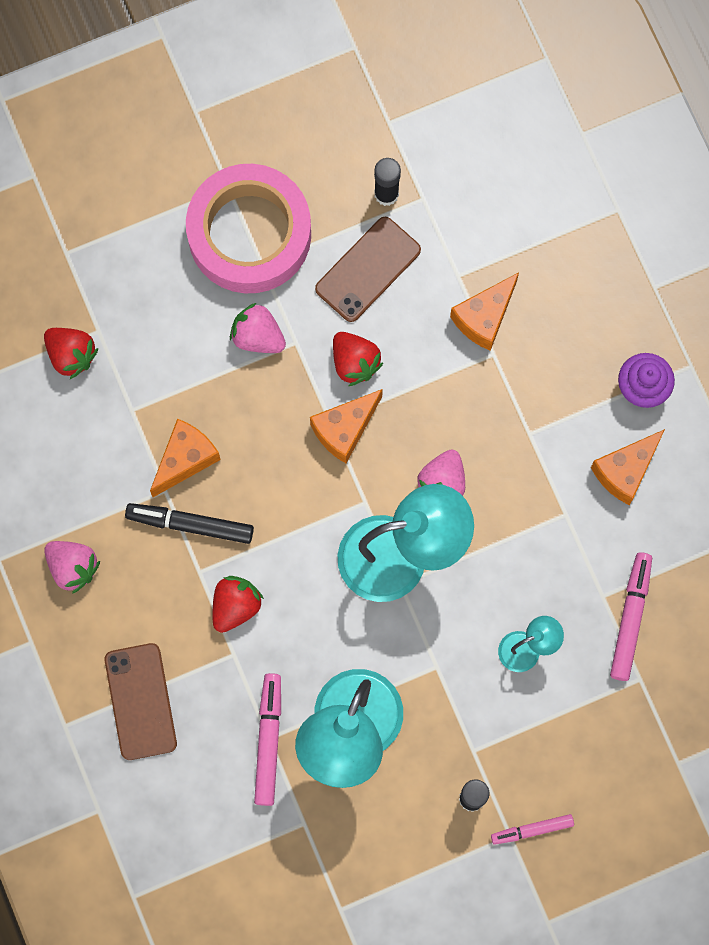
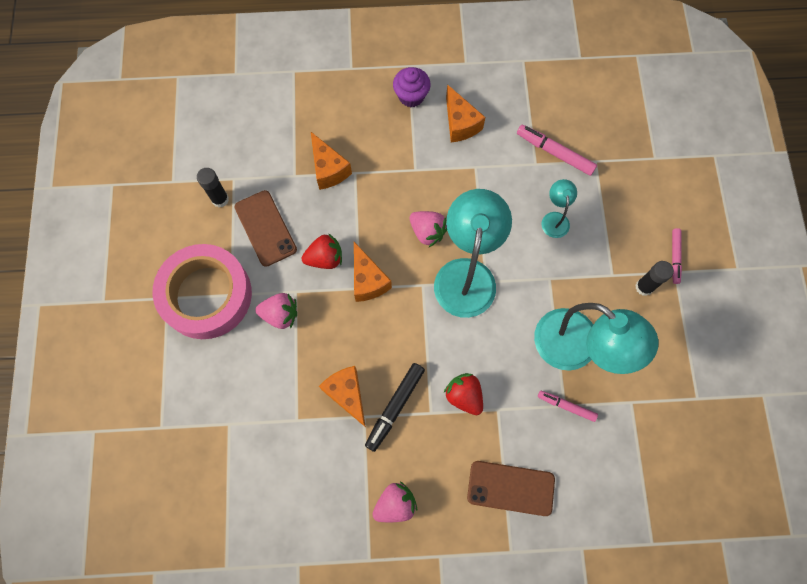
camera: 70 degrees left, 5 degrees down
red strawberry [44,328,98,379] -> none
pink strawberry [230,303,286,353] -> pink strawberry turned 135 degrees counterclockwise [255,293,297,329]
pink marker [254,673,281,806] -> pink marker [538,391,598,422], size x0.64

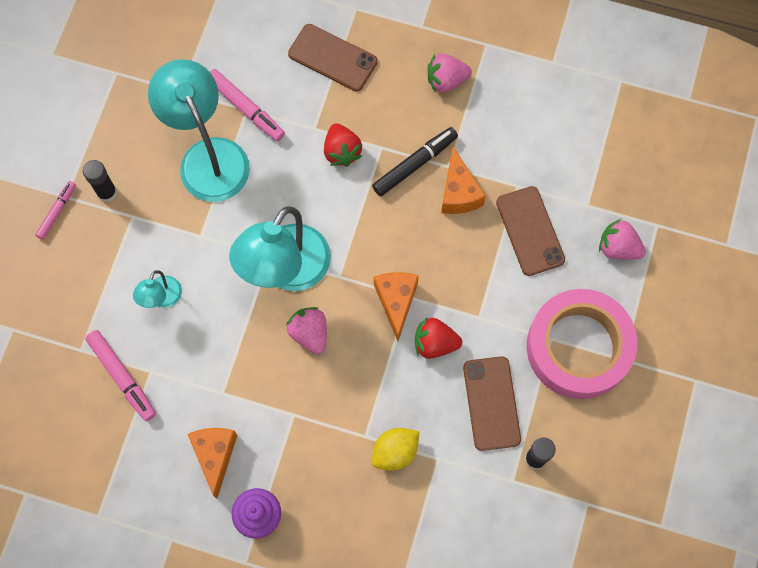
camera: 160 degrees left, 0 degrees up
pink strawberry [255,293,297,329] -> pink strawberry moved to [599,219,646,260]
orange cheese [311,132,352,190] -> yellow lemon [372,428,420,471]
pink marker [538,391,598,422] -> pink marker [210,69,285,141], size x1.57
none -> brown phone [496,186,565,276]

